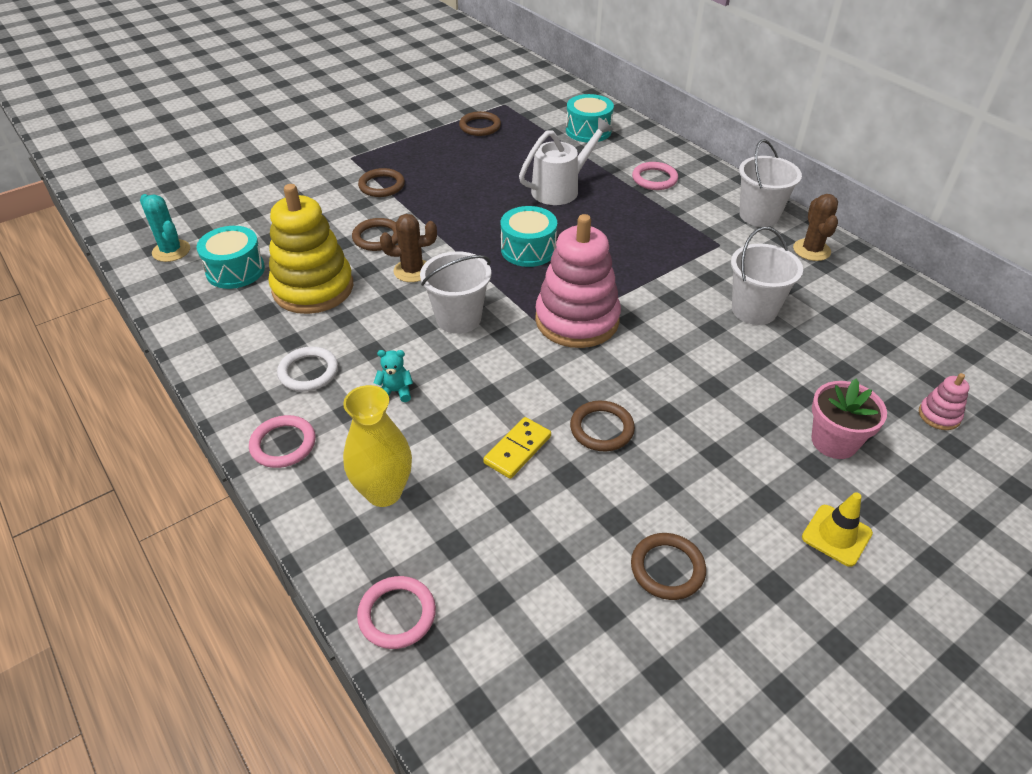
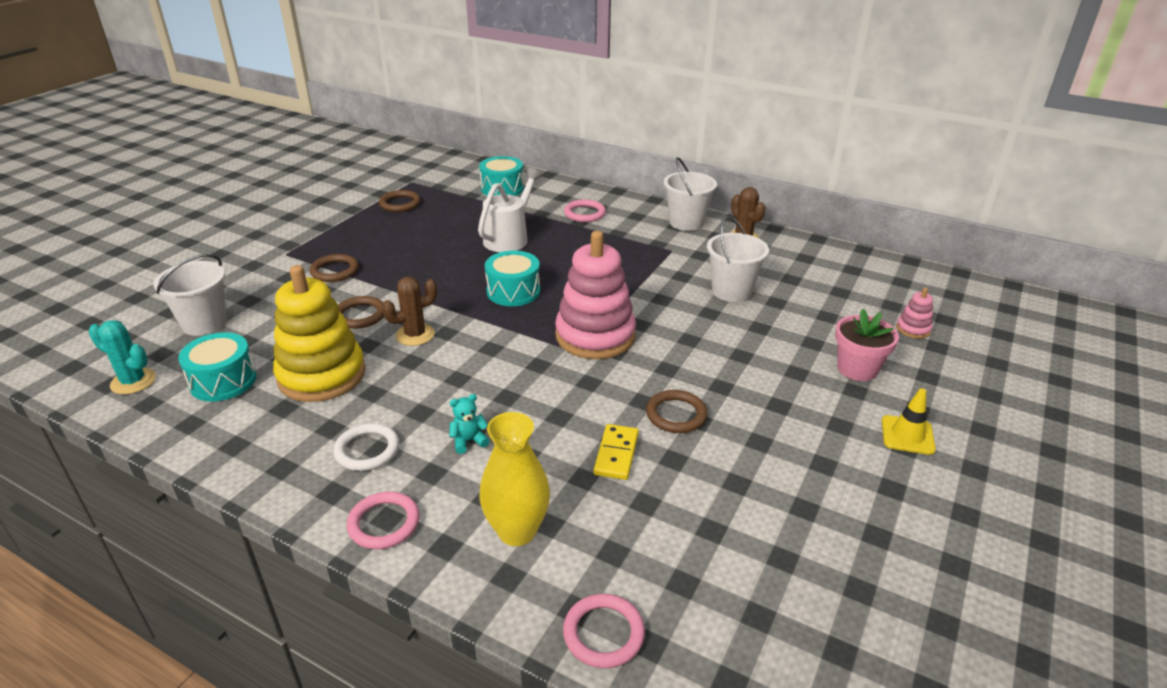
camera: 25 degrees left, 10 degrees down
white bucket [420,251,491,334] -> white bucket moved to [153,254,227,336]
brown ring [631,533,706,600] -> none

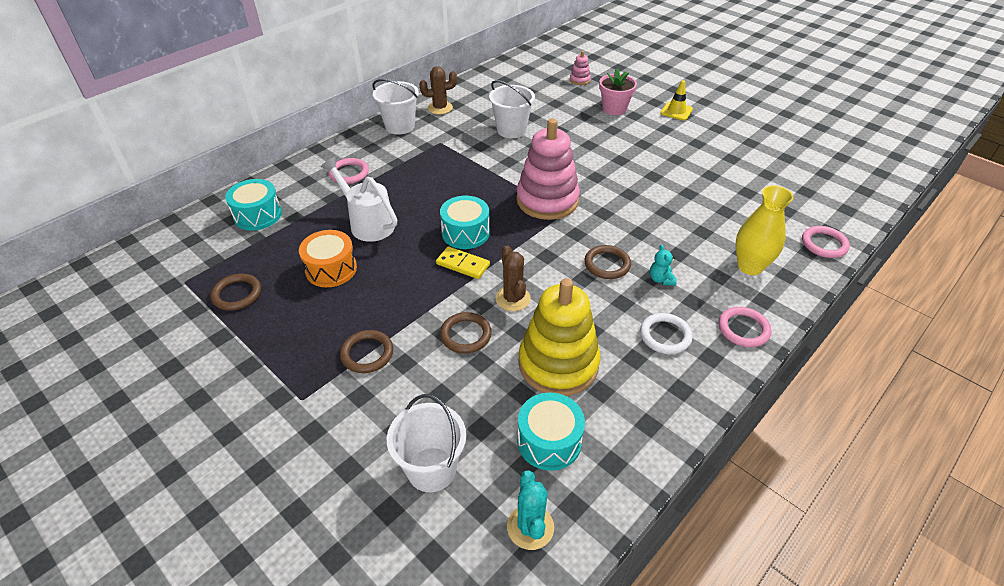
camera: 75 degrees left, 10 degrees up
turquoise cactus [89,320,156,395] -> turquoise cactus turned 45 degrees counterclockwise [507,470,554,550]
yellow domino [594,424,639,480] -> yellow domino moved to [436,246,490,279]
brown ring [646,390,707,433] -> brown ring moved to [584,245,631,279]
none -> orange drum [299,230,357,287]

